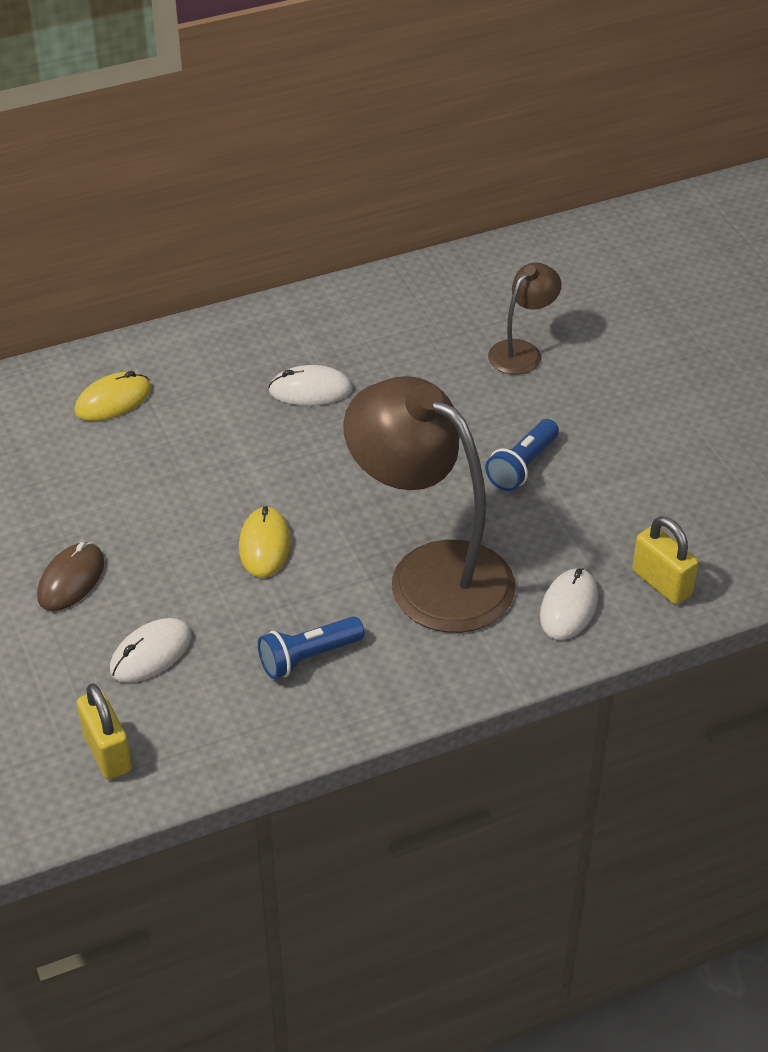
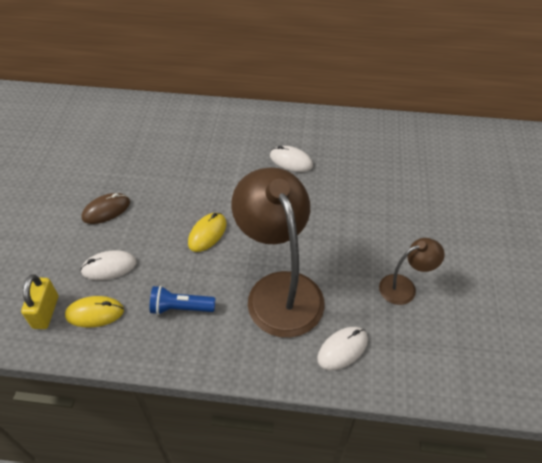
camera: 30 degrees right, 5 degrees up
yellow mouse [74,371,152,421] -> yellow mouse moved to [65,296,124,327]
blue flashlight [485,419,559,491] -> none
brown lamp [488,263,562,375] -> brown lamp moved to [379,238,445,305]
yellow padlock [632,516,699,605] -> none

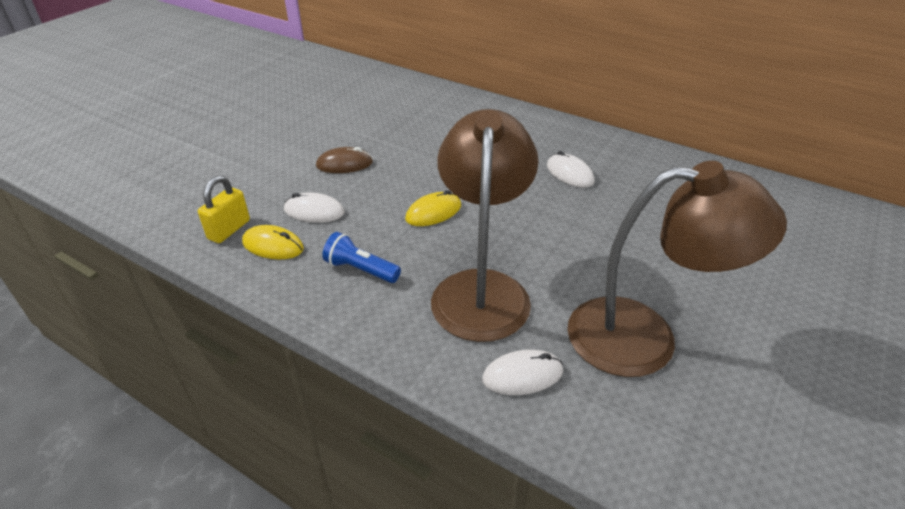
camera: 25 degrees right, 10 degrees down
brown lamp [379,238,445,305] -> brown lamp [567,161,787,377], size x2.07

